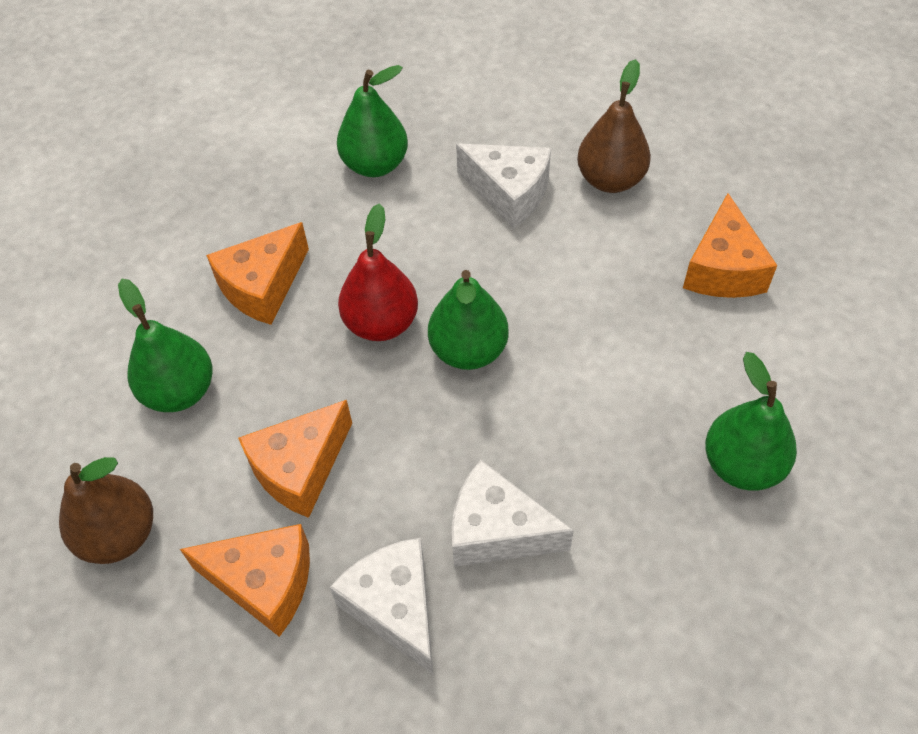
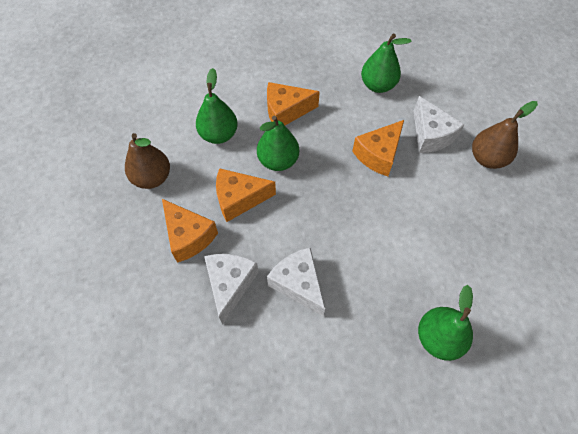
camera: 35 degrees right, 5 degrees up
red pear [338,204,418,341] -> none
green pear [428,270,509,370] -> green pear moved to [257,116,299,171]
orange cheese [683,193,777,298] -> orange cheese moved to [352,120,404,176]

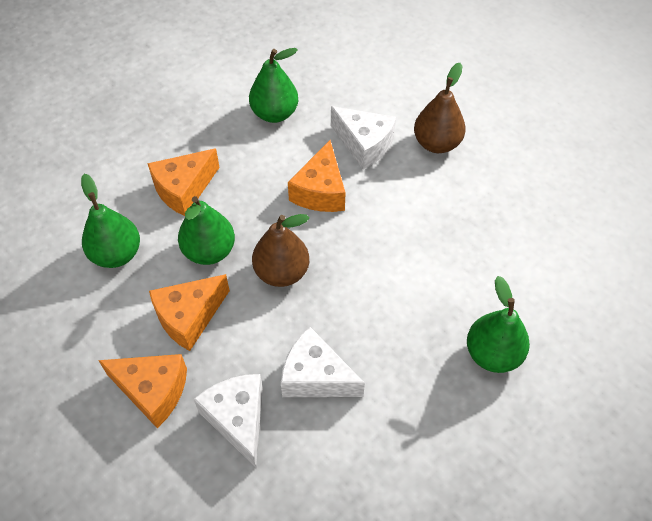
camera: 30 degrees left, 5 degrees down
brown pear [125,133,170,189] -> brown pear moved to [252,214,309,287]

